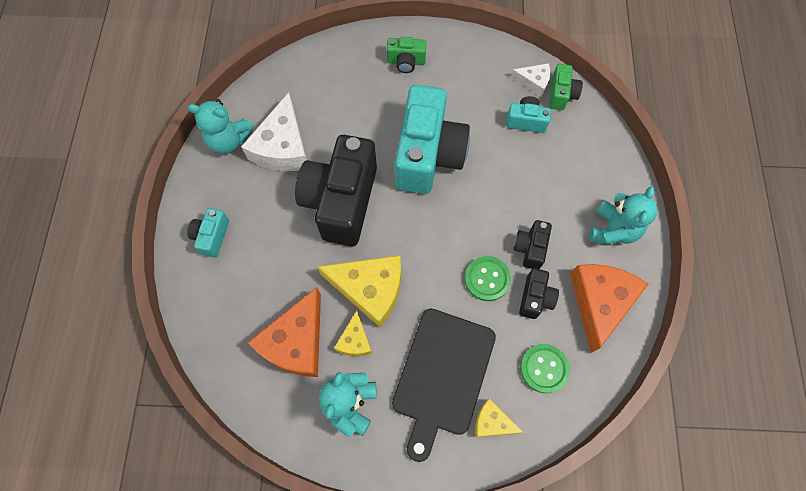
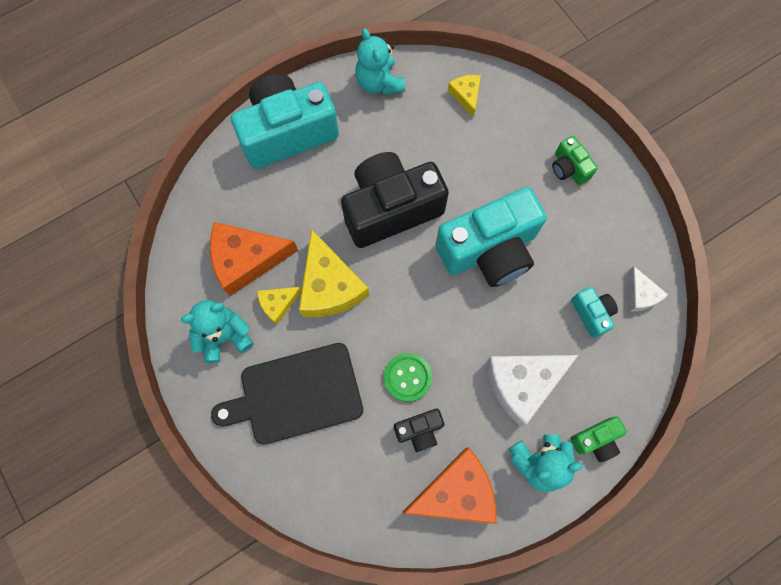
camera: 55 degrees right, 5 degrees up
turquoise camera [187,208,229,258] -> turquoise camera [231,74,339,169], size x2.22
white cheese [241,92,307,171] -> white cheese moved to [486,355,578,426]
yellow cheese [475,399,524,437] -> yellow cheese moved to [448,75,481,118]
black camera [513,220,552,269] -> none
green button [520,344,570,393] -> none
green camera [549,64,583,110] -> green camera moved to [570,416,627,462]

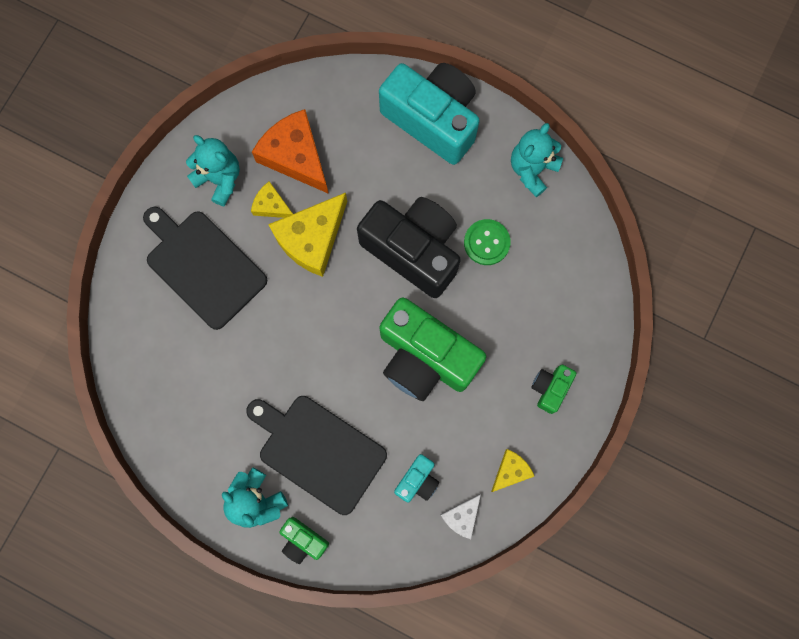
camera: 60 degrees right, 5 degrees up
green button [384,353,432,402] -> green button moved to [464,219,511,265]
black camera [394,409,444,452] -> none
orange cheese [403,447,497,524] -> none
turquoise camera [435,187,547,287] -> green camera [379,298,486,401]
yellow cheese [448,75,481,118] -> yellow cheese moved to [491,449,534,492]
white cheese [486,355,578,426] -> black cutting board [246,396,387,515]

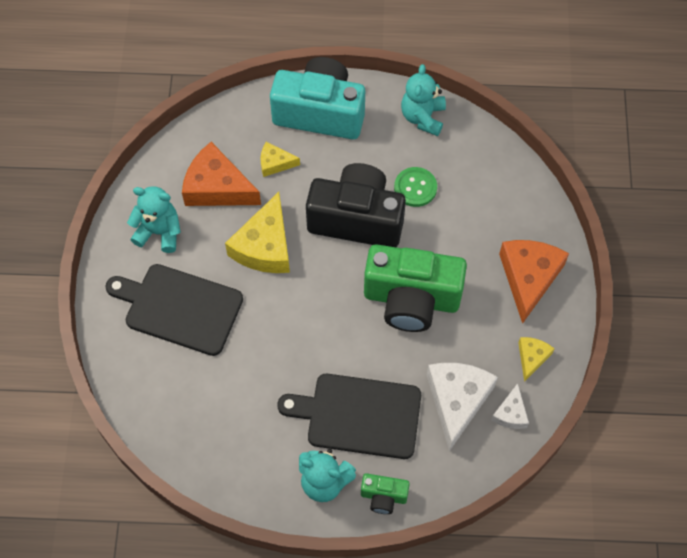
camera: 25 degrees left, 15 degrees down
yellow cheese [251,181,293,218] -> yellow cheese moved to [260,142,300,177]
turquoise camera [394,454,439,503] -> white cheese [427,363,498,451]
green camera [531,365,576,414] -> orange cheese [499,240,569,324]

